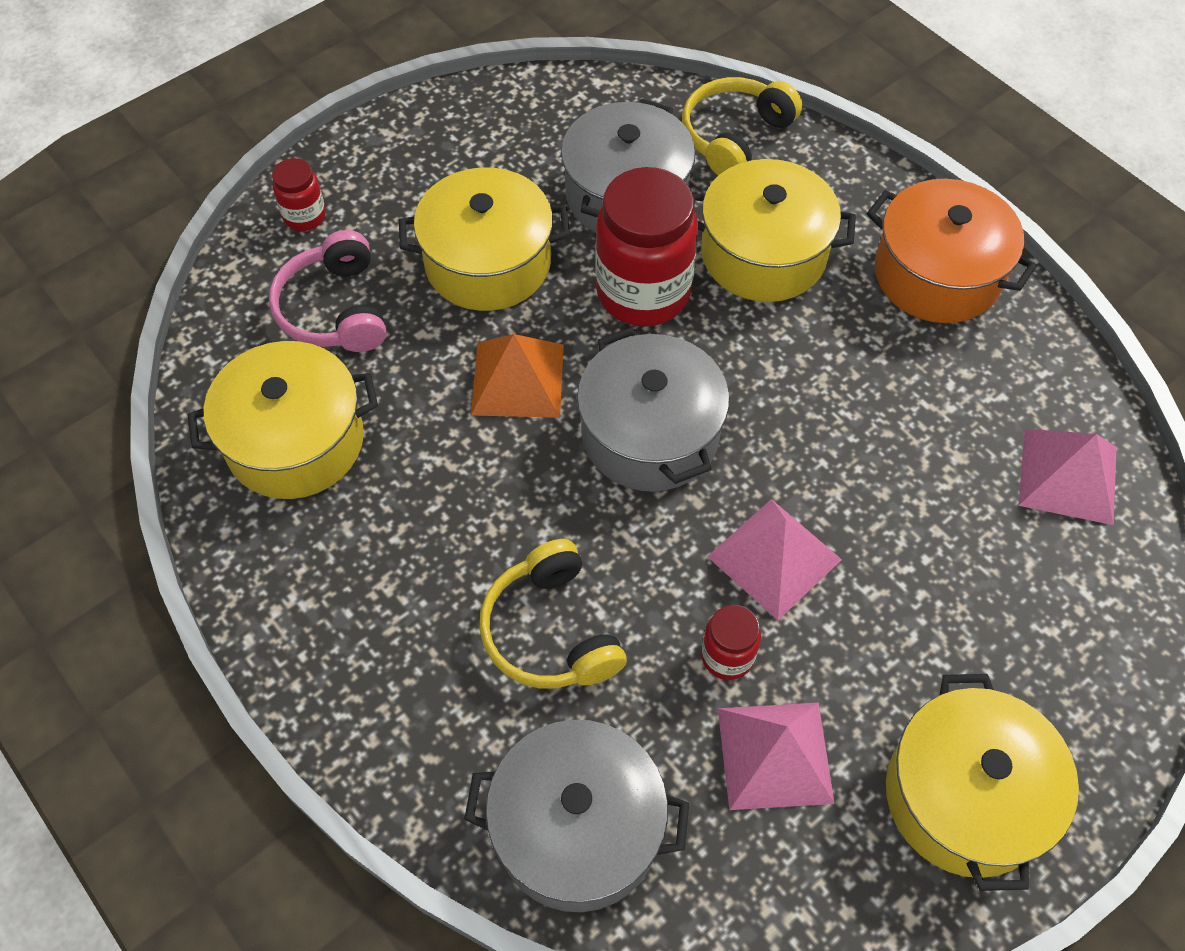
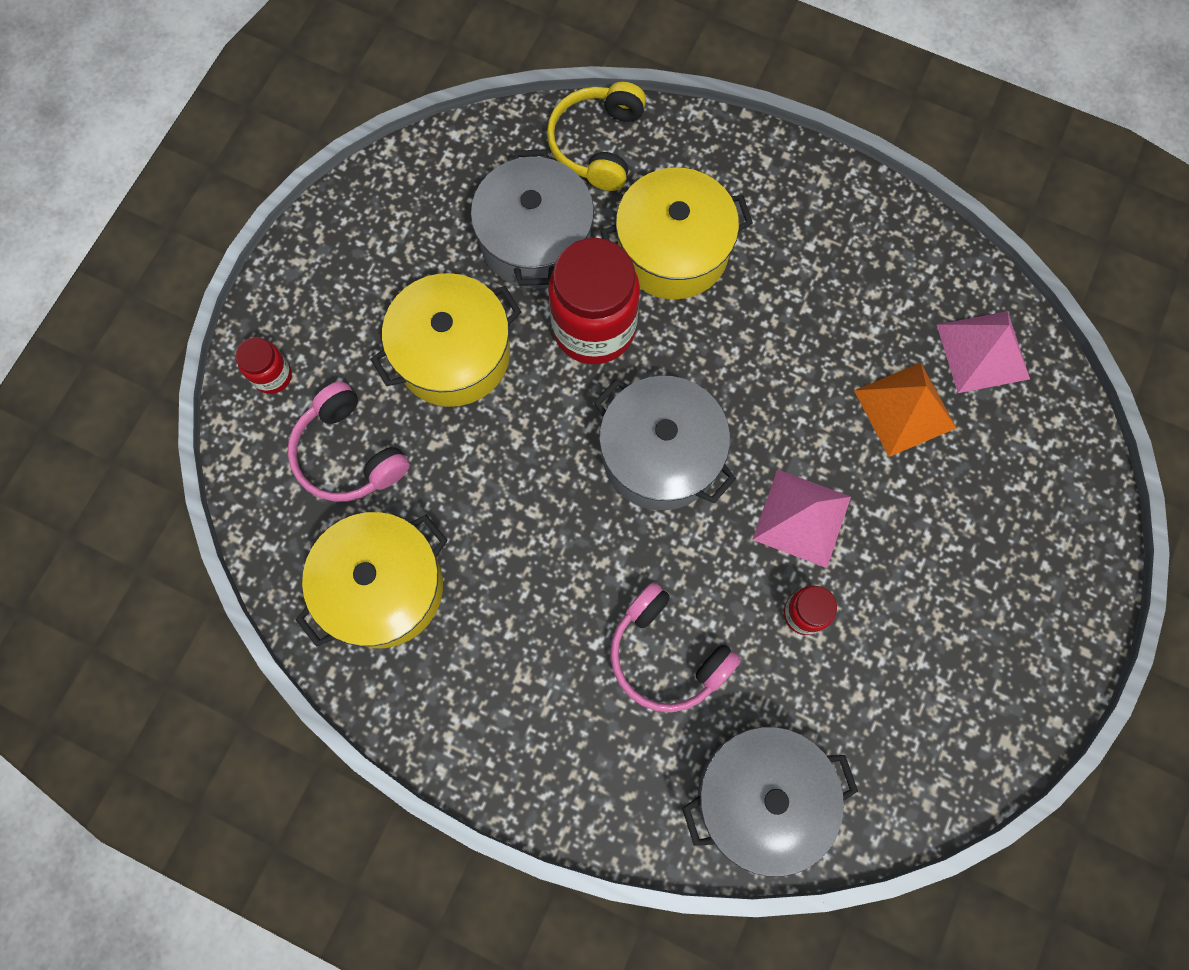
camera: 25 degrees left, 15 degrees up
orange pyramid [471,334,564,418] -> orange pyramid moved to [854,363,956,457]
yellow headphones [479,539,627,688] -> pink headphones [610,582,741,712]
pink pyramid [718,703,835,810] -> none
orange pot [867,179,1037,323] -> none
yellow pot [886,674,1079,891] -> none

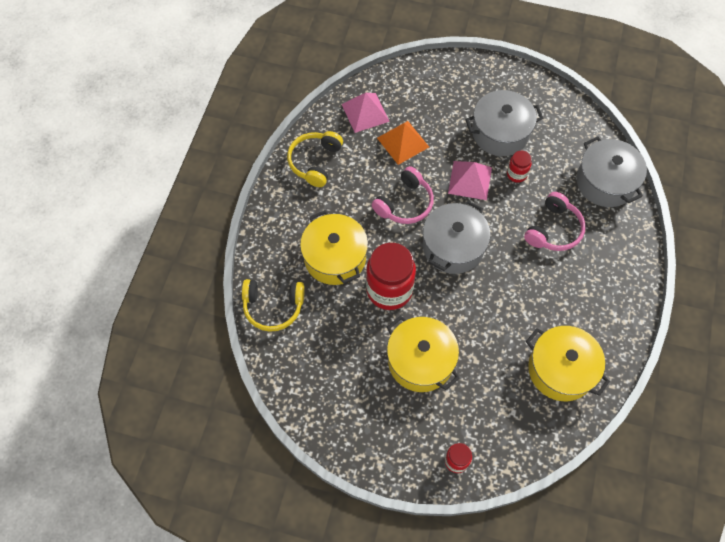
camera: 100 degrees left, 10 degrees down
pink headphones [288,381,410,502] -> pink headphones moved to [372,166,434,224]
grey pot [471,149,594,289] -> grey pot moved to [465,90,543,156]
none -> yellow headphones [287,131,343,187]

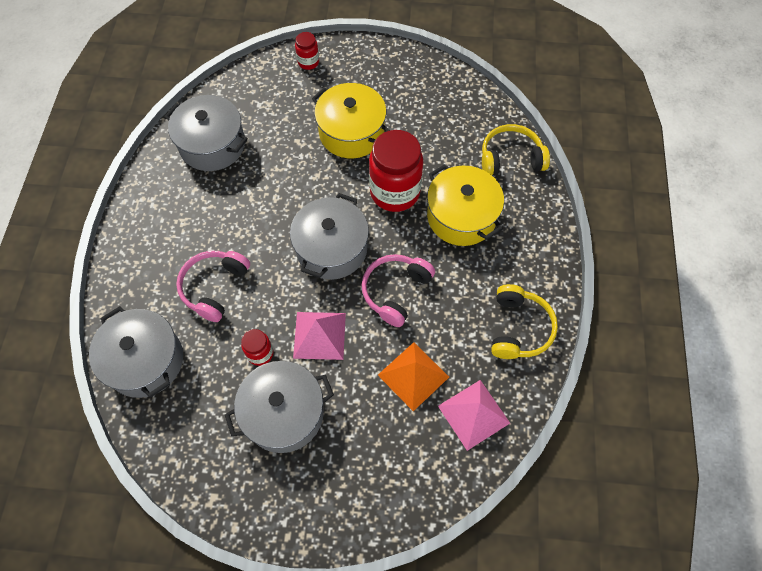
camera: 170 degrees right, 0 degrees up
yellow pot [526,326,610,401] -> grey pot [165,95,248,171]

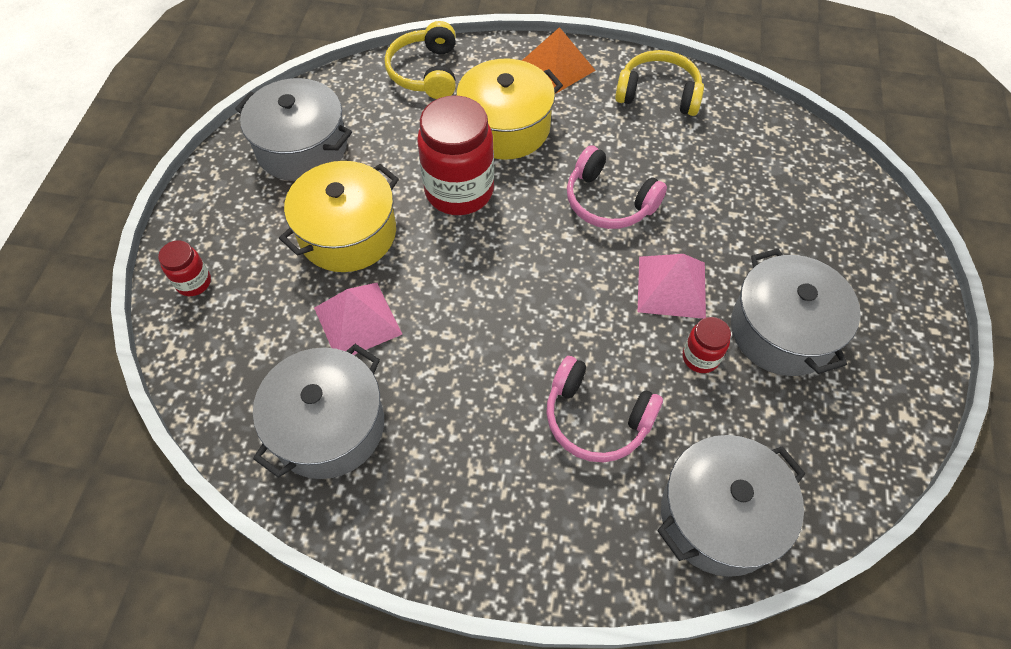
camera: 85 degrees left, 5 degrees down
grey pot [290,193,369,280] -> grey pot moved to [235,78,352,181]
orange pyramid [378,342,449,411] -> orange pyramid moved to [522,27,596,94]
pink pyramid [438,380,510,451] -> pink pyramid moved to [314,283,402,355]

